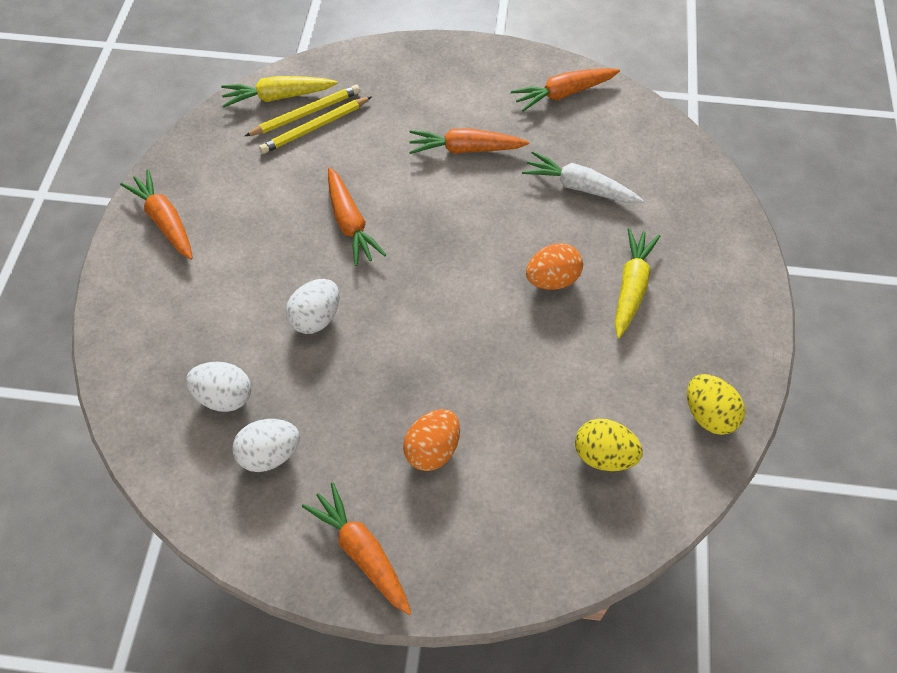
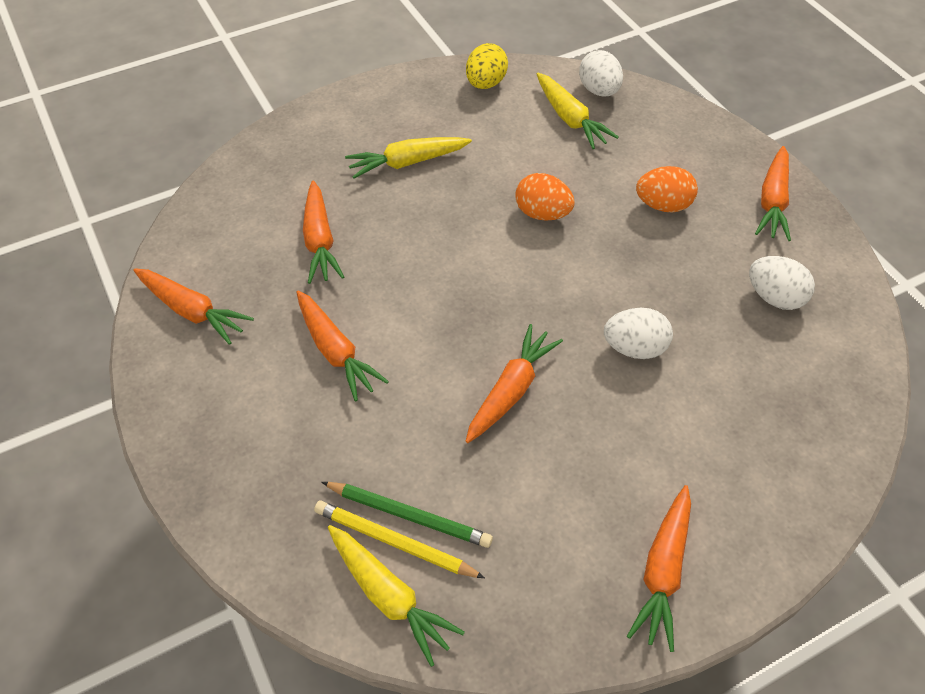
camera: 125 degrees left, 5 degrees down
white egg [186,362,251,412] -> white egg moved to [579,50,623,96]
yellow pencil [259,96,372,154] -> green pencil [322,482,493,548]
white carrot [522,151,644,203] -> orange carrot [303,180,344,284]
orange egg [526,243,583,290] -> orange egg moved to [516,173,575,220]
yellow egg [575,419,643,471] -> yellow carrot [537,73,619,149]

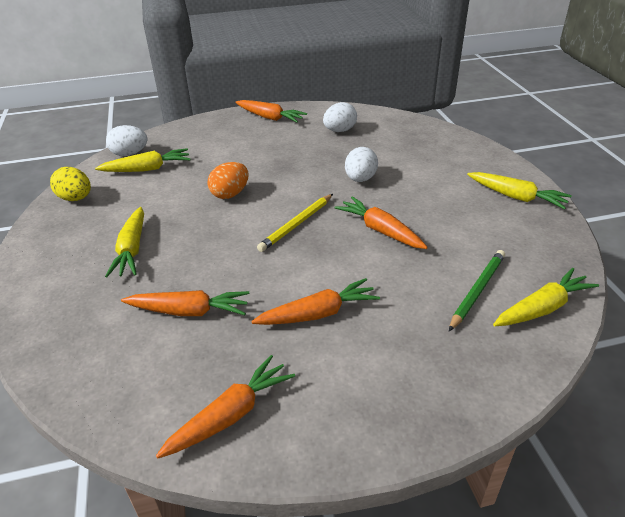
camera: 75 degrees left, 15 degrees down
yellow pencil [314,501,485,578] -> yellow pencil moved to [257,194,333,252]
orange carrot [627,485,691,652] -> yellow carrot [467,172,572,209]
orange egg [636,166,698,212] -> none

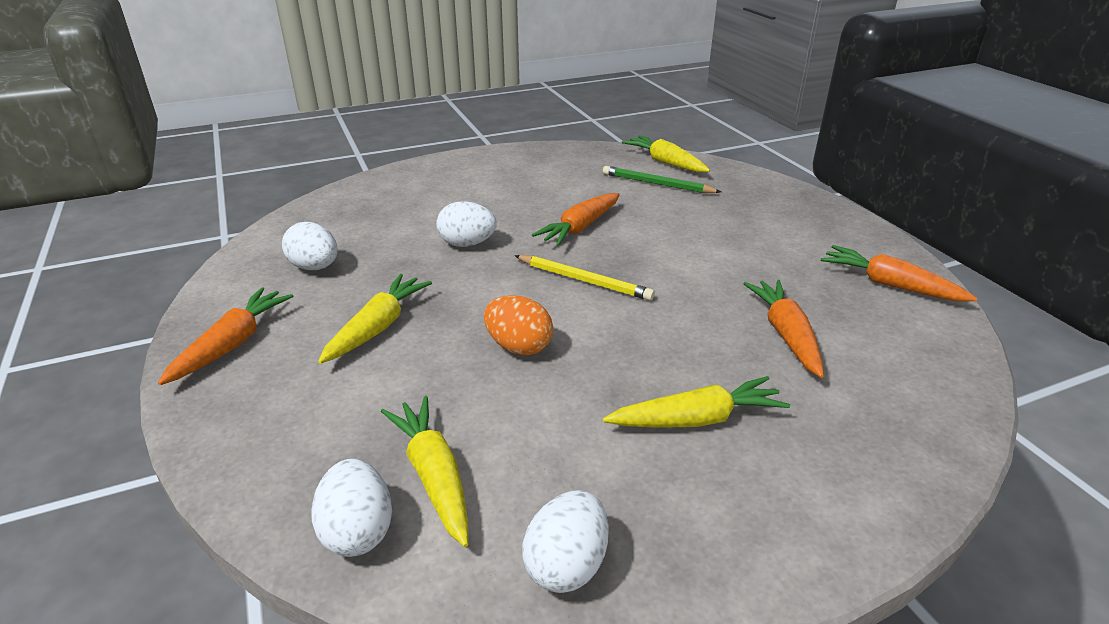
camera: 100 degrees left, 5 degrees down
yellow egg [50,167,91,201] -> white egg [522,490,609,593]
orange carrot [251,278,380,325] -> none
yellow carrot [467,172,572,209] -> yellow carrot moved to [318,274,432,364]

